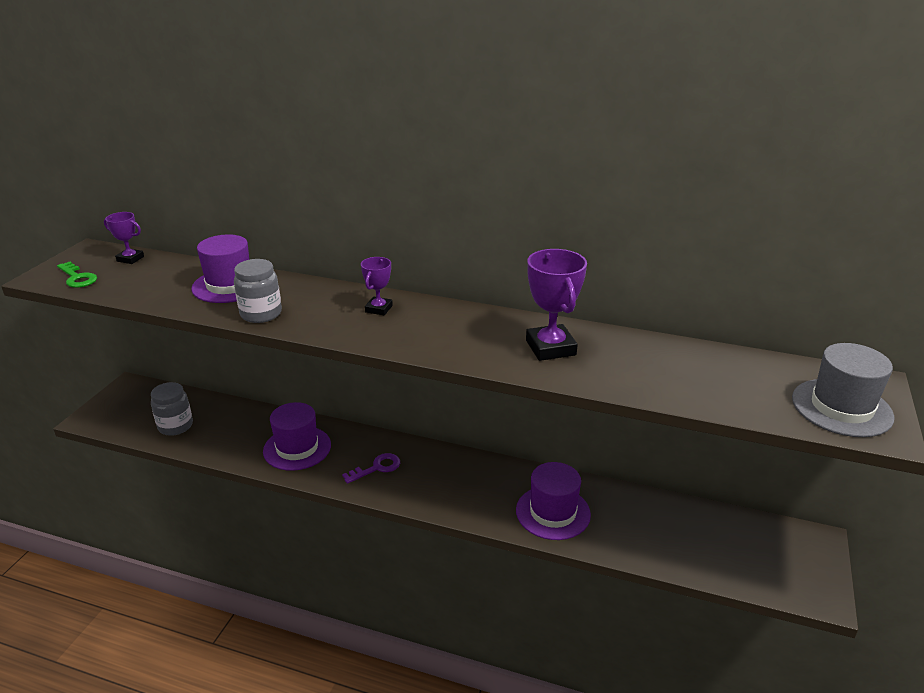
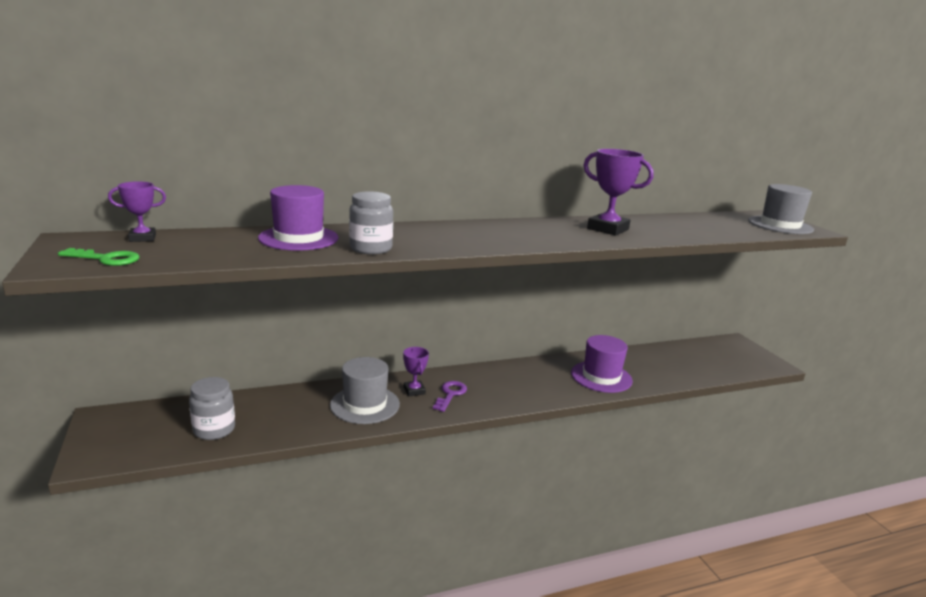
camera: 40 degrees left, 10 degrees down
purple hat [263,402,331,471] -> grey hat [330,357,400,424]
purple trophy [361,257,393,315] -> purple trophy moved to [403,347,429,396]

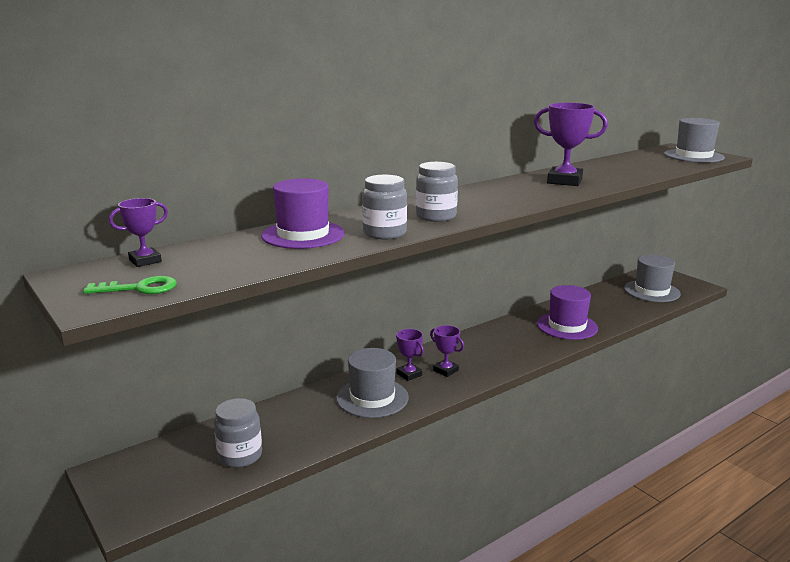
camera: 15 degrees left, 0 degrees up
purple key [433,381,467,412] -> purple trophy [430,325,464,377]
none -> grey jar [416,162,458,222]
none -> grey hat [624,255,681,302]

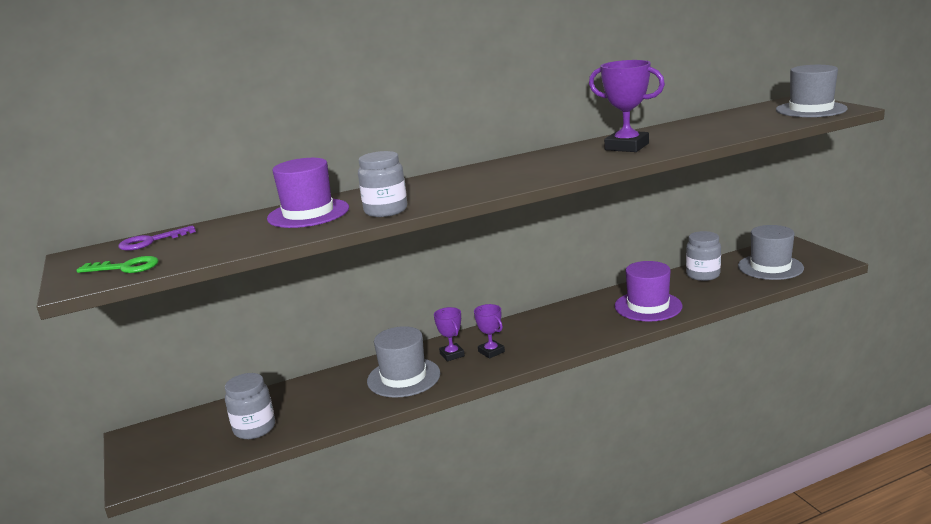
camera: 15 degrees right, 0 degrees up
purple trophy [109,198,168,267] -> purple key [119,225,196,251]
grey jar [416,162,458,222] -> grey jar moved to [686,231,721,281]

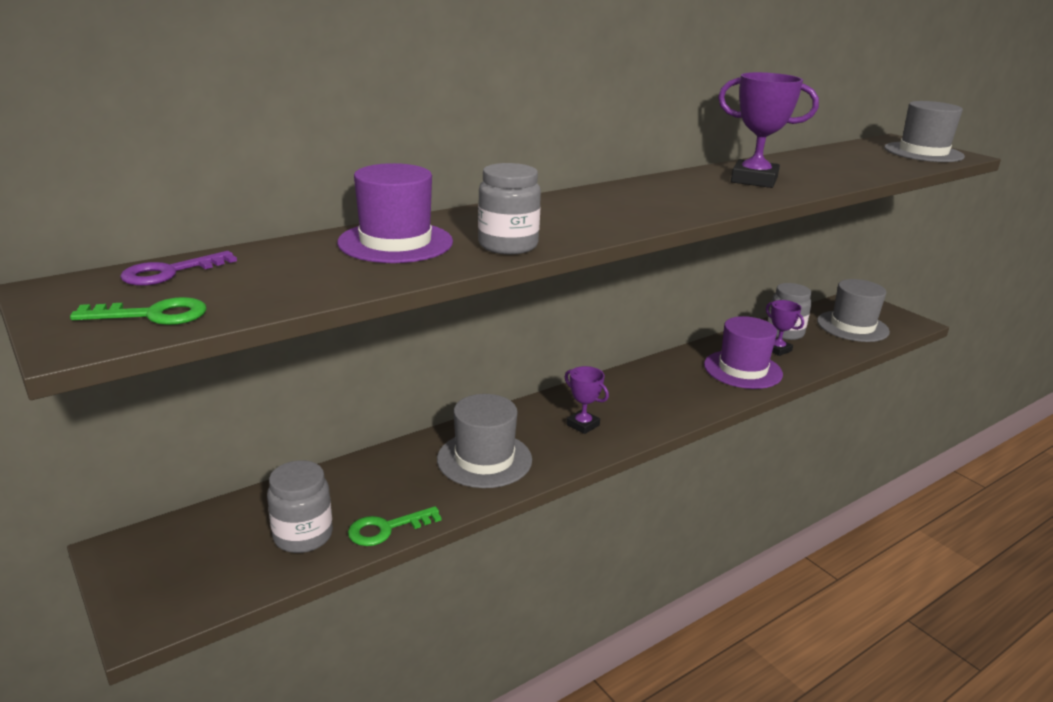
camera: 15 degrees left, 5 degrees up
purple trophy [434,307,465,361] -> purple trophy moved to [766,300,804,356]
none -> green key [348,506,441,546]

